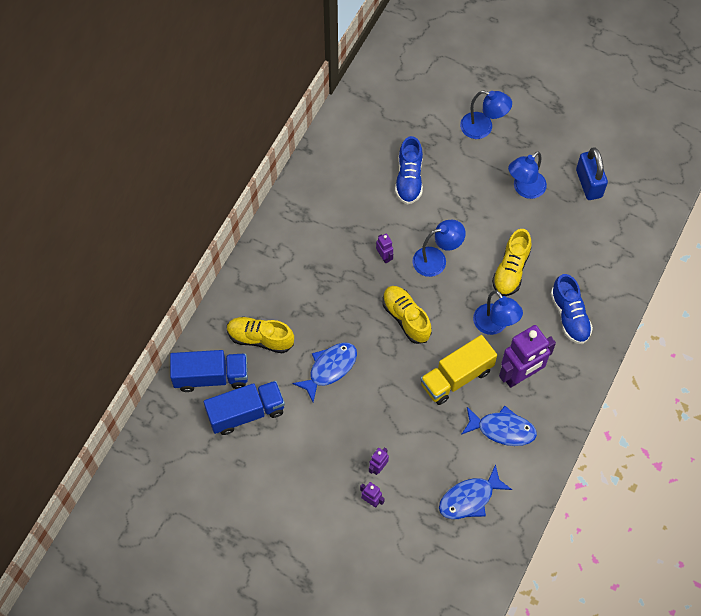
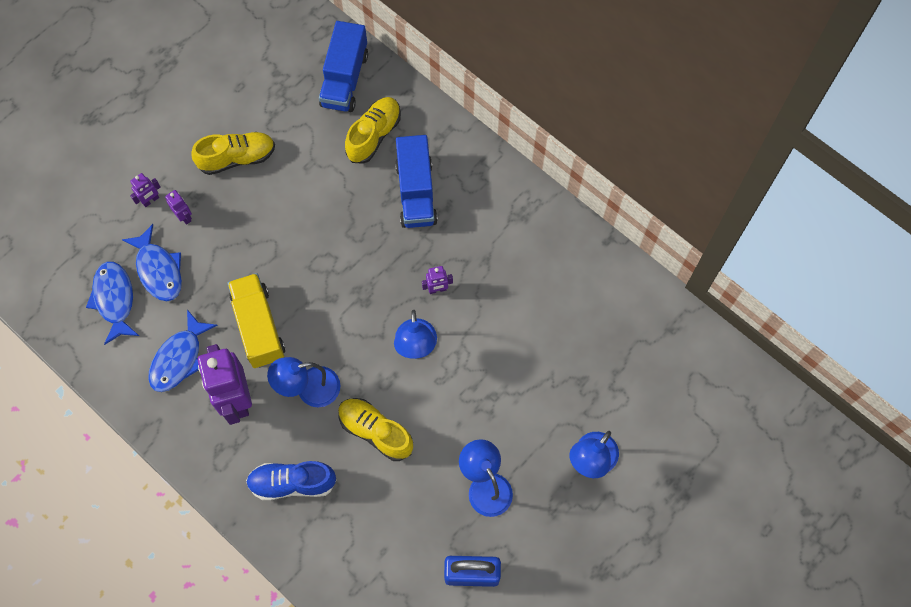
camera: 105 degrees right, 5 degrees up
blue truck [204,381,285,435] -> blue truck moved to [395,135,438,228]
blue fish [292,342,357,402] -> blue fish moved to [122,224,182,301]
yellow shoe [382,286,432,344] -> yellow shoe moved to [192,132,275,175]
blue shoe [395,136,423,204] -> none

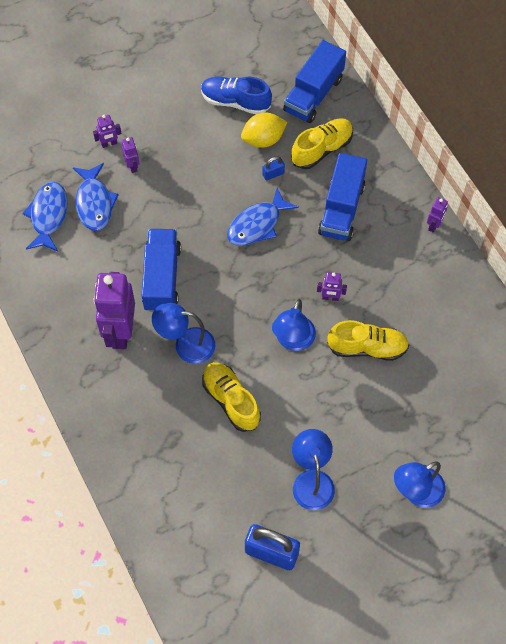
camera: 20 degrees right, 5 degrees down
blue fish [148,310,218,392] -> blue fish moved to [227,188,299,246]
yellow shoe [192,132,275,175] -> yellow shoe moved to [328,320,409,361]
yellow truck [228,273,285,368] -> blue truck [142,229,181,312]
blue shoe [246,461,336,501] -> blue shoe moved to [201,77,272,114]
none -> yellow lemon [241,113,287,148]
none -> blue padlock [262,156,285,180]
none -> purple robot [427,197,448,232]

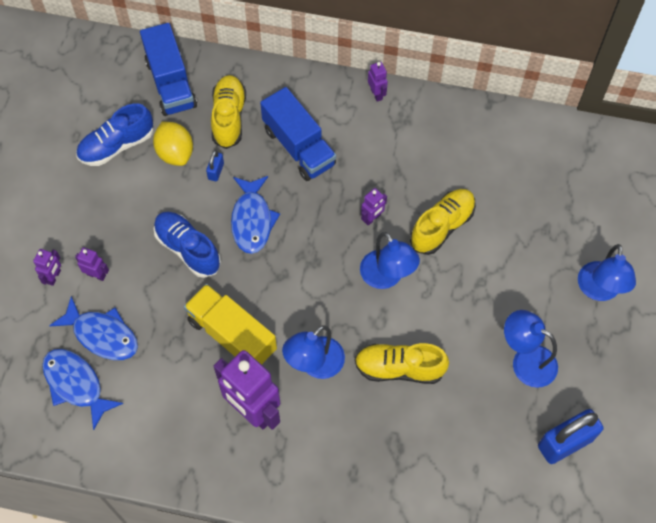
camera: 50 degrees left, 0 degrees up
blue truck [142,229,181,312] -> yellow truck [184,284,277,365]
yellow lemon [241,113,287,148] -> yellow lemon turned 45 degrees counterclockwise [153,121,193,166]
none -> blue shoe [154,212,221,278]

